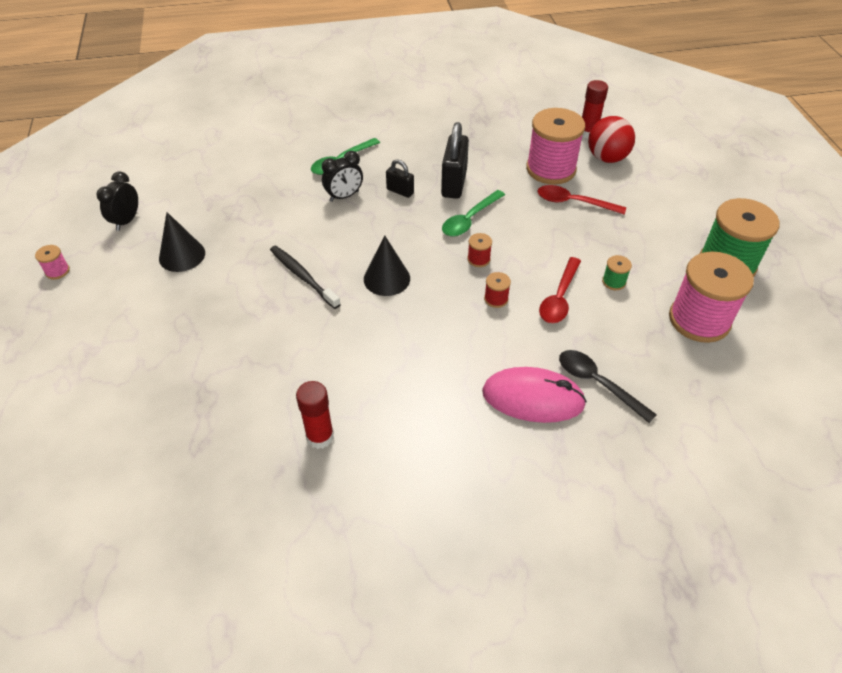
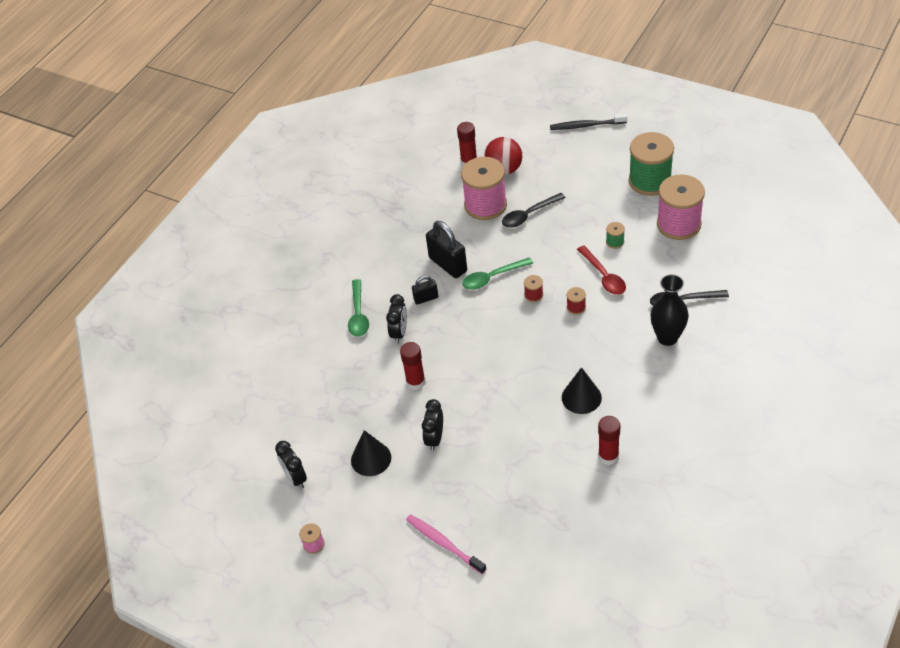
camera: 45 degrees left, 0 degrees up
black toothbrush [270,246,341,309] -> black toothbrush moved to [550,114,627,130]
black cone [364,235,410,296] -> black cone moved to [562,367,602,414]
green spoon [442,190,505,237] -> green spoon turned 75 degrees clockwise [462,257,533,290]
pink mouse [482,367,587,423] -> black vase [650,274,689,346]
red spoon [538,185,626,215] -> black spoon [502,193,566,228]
none -> red glue stick [400,342,426,390]
none -> pink toothbrush [406,514,486,574]
none -> black clock [422,399,443,451]

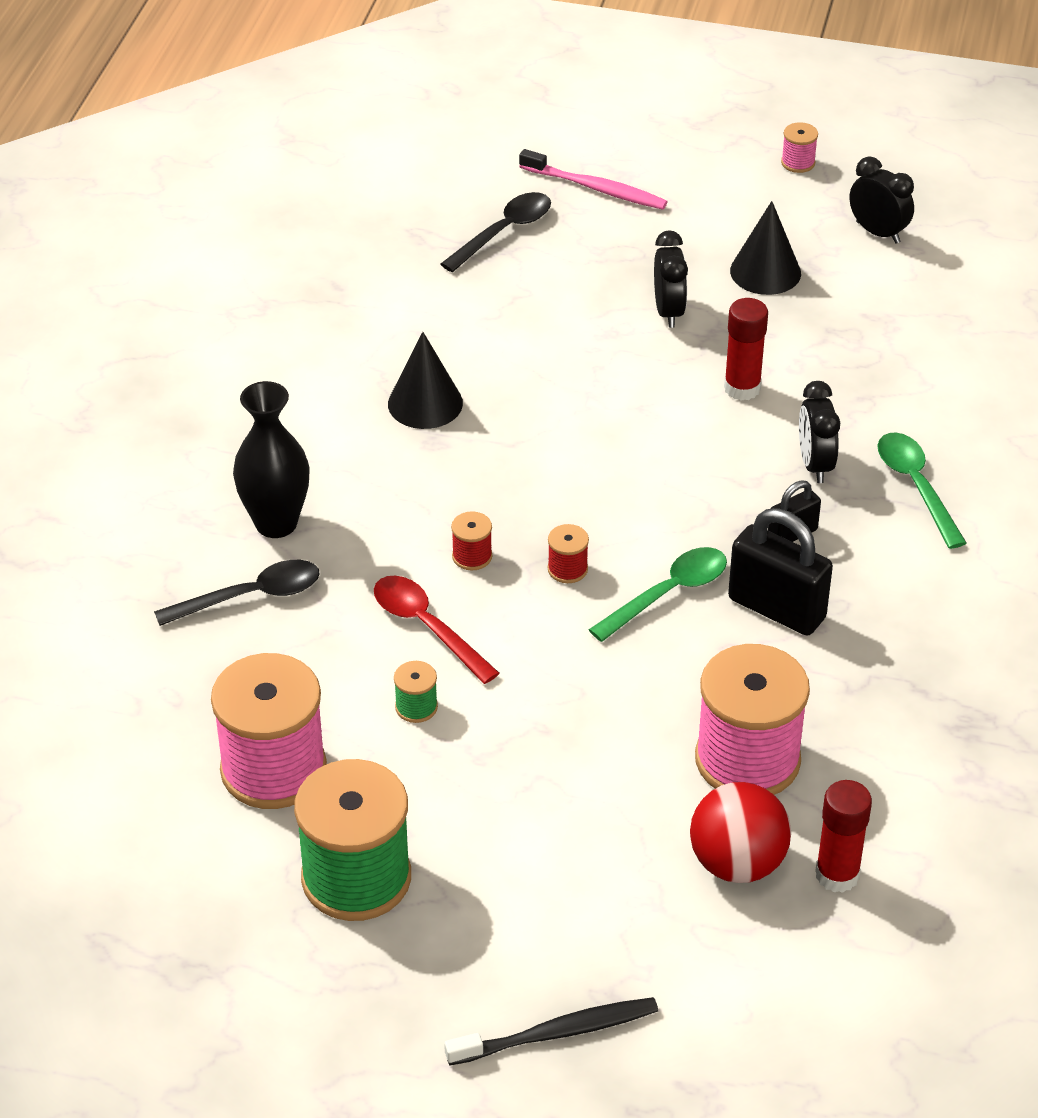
camera: 160 degrees right, 5 degrees down
black spoon [502,193,566,228] -> black spoon moved to [441,192,551,272]
red glue stick [598,416,620,465] -> none

